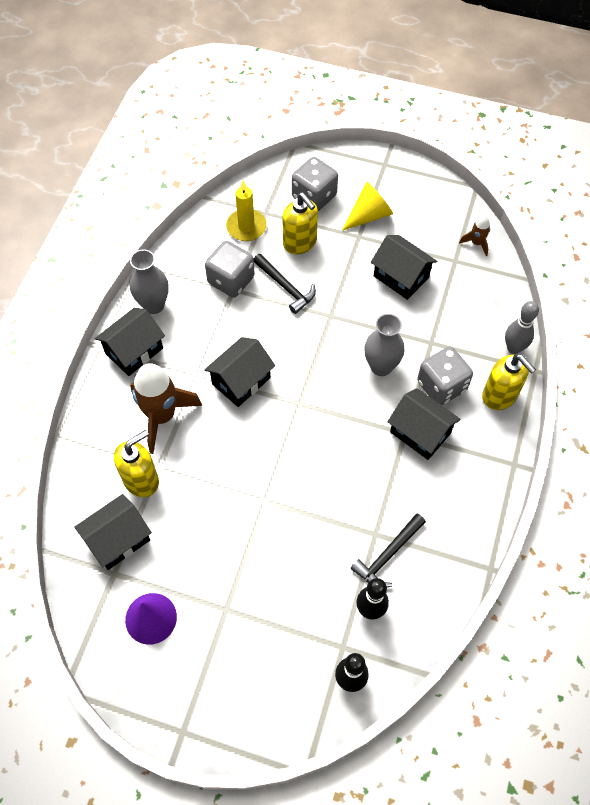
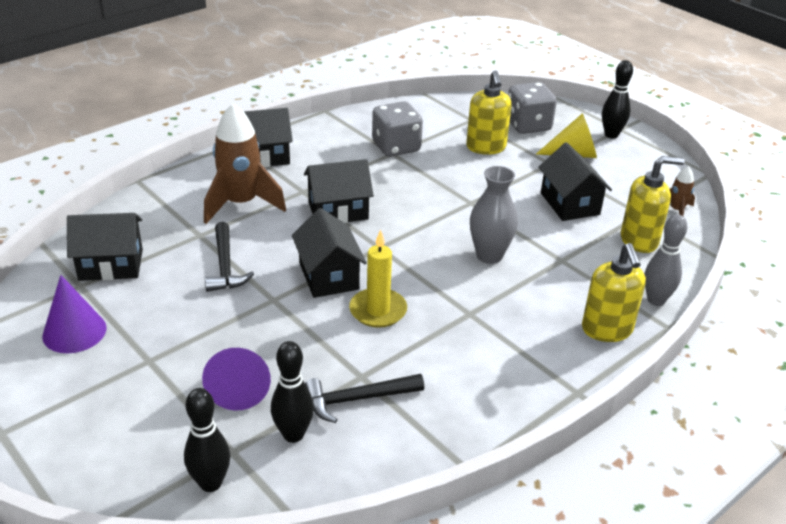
camera: 30 degrees right, 25 degrees down
yellow soap dispenser [114,430,159,497] -> yellow soap dispenser moved to [621,156,685,253]
grey vase [130,249,169,314] -> none
yellow candle [226,181,267,241] -> yellow candle moved to [349,230,407,328]
black hammer [254,254,316,314] -> black hammer moved to [205,222,254,292]
black house [387,388,461,460] -> black house moved to [292,208,367,298]
grey dice [417,347,473,405] -> none
none -> purple cone [202,348,271,411]
none -> black bowling pin [602,60,633,138]

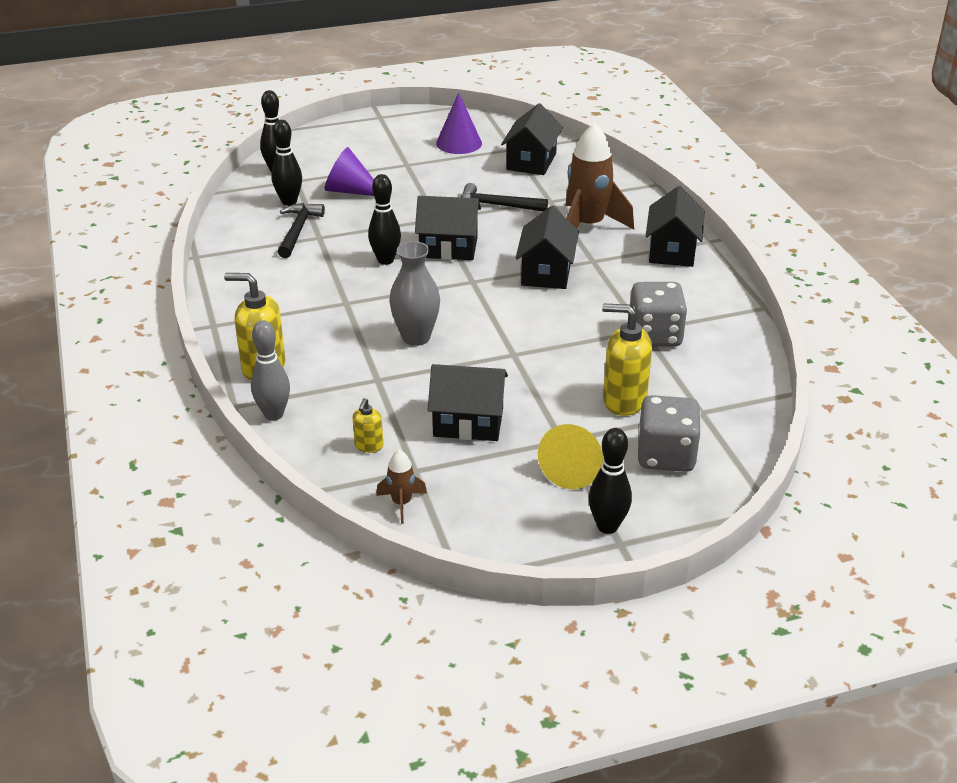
camera: 115 degrees right, 0 degrees up
yellow candle [349,230,407,328] -> black bowling pin [368,174,401,265]
yellow soap dispenser [621,156,685,253] -> yellow soap dispenser [352,398,383,453], size x0.52

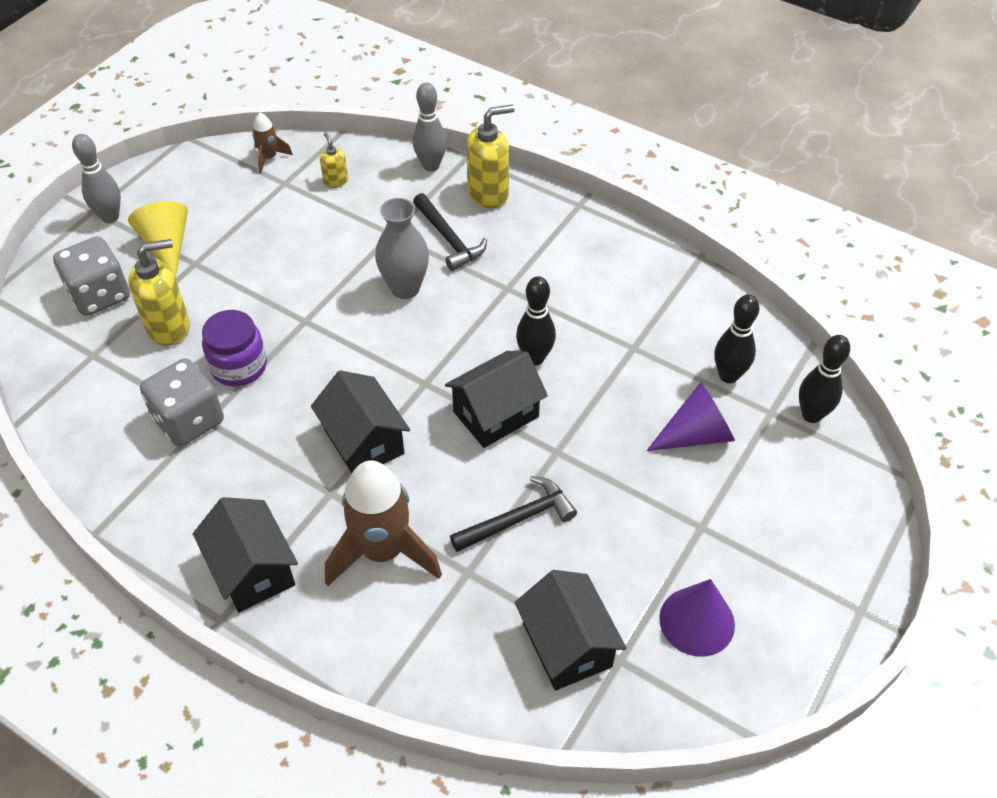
camera: 140 degrees right, 15 degrees up
black hammer [278,203,325,258] -> black hammer moved to [413,193,487,271]
black house [428,364,508,441] -> none
black bowling pin [589,428,632,534] -> grey bowling pin [72,134,121,223]
none -> purple jar [202,310,267,387]

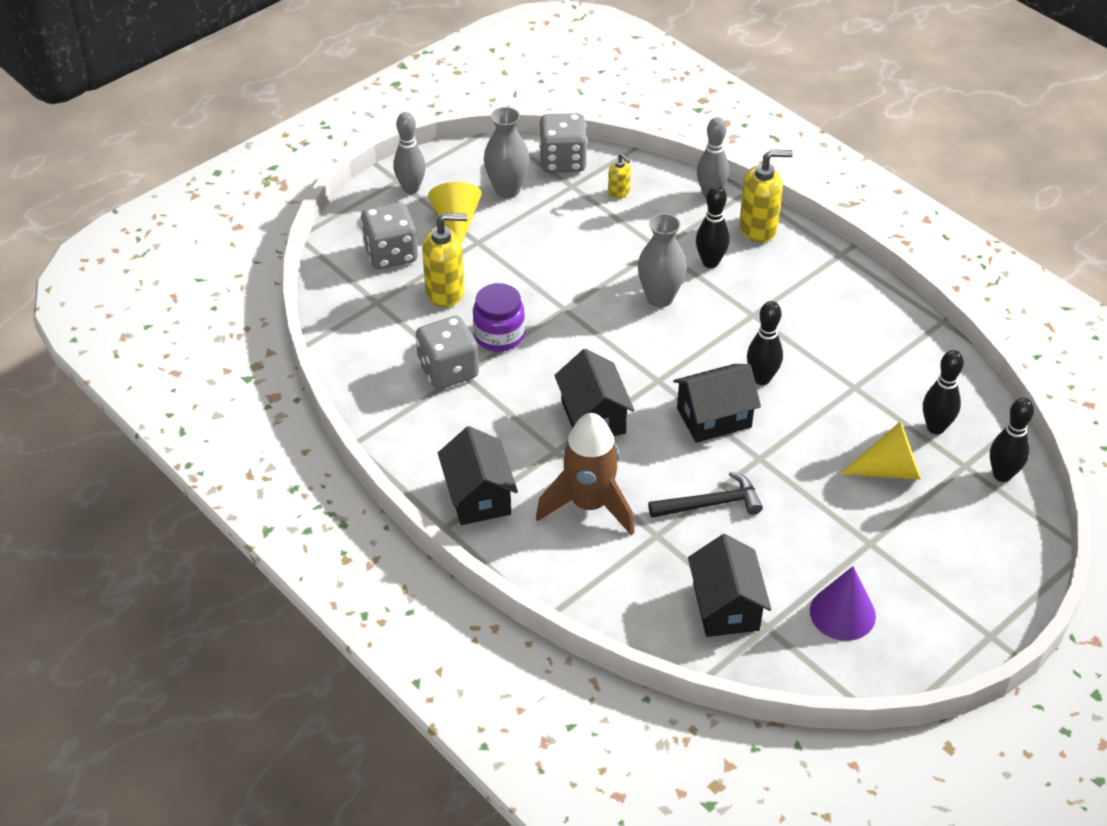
camera: 15 degrees right, 5 degrees down
brown rocket [252,113,293,173] -> grey dice [539,113,588,173]
yellow soap dispenser [320,132,348,188] -> yellow soap dispenser turned 150 degrees clockwise [608,154,631,199]
black hammer [413,193,487,271] -> black bowling pin [696,185,729,268]
purple cone [646,382,735,451] -> yellow cone [840,421,921,480]
none -> grey vase [484,107,529,198]

